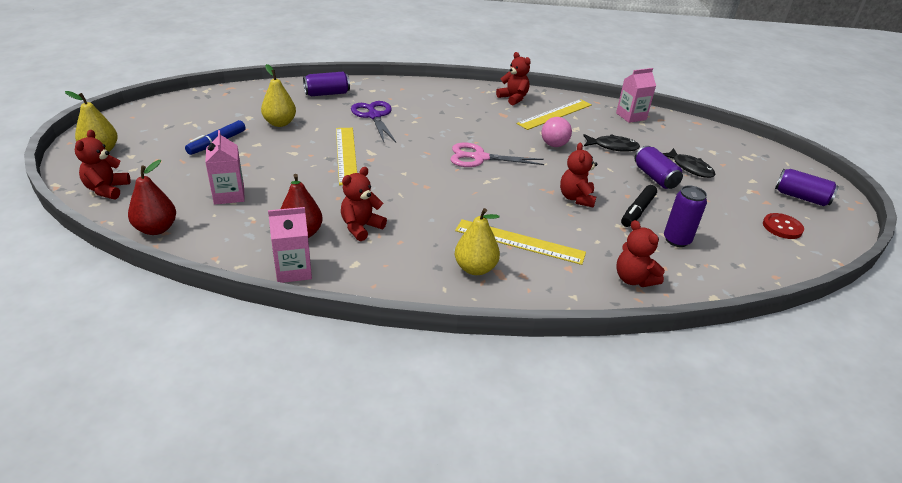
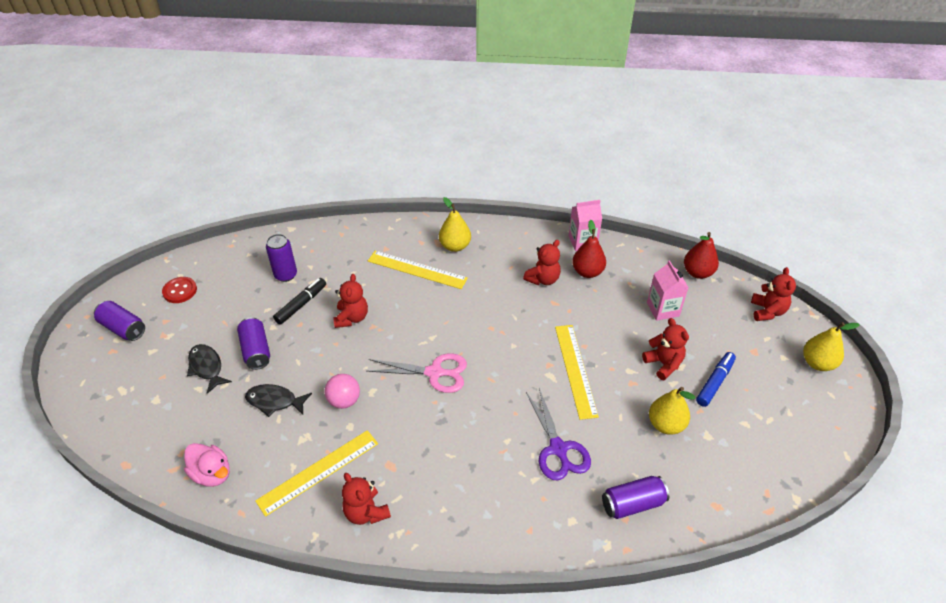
camera: 175 degrees left, 10 degrees up
pink carton [616,68,656,123] -> pink duck [184,443,230,487]
red teddy bear [616,220,665,287] -> red teddy bear moved to [642,318,689,380]

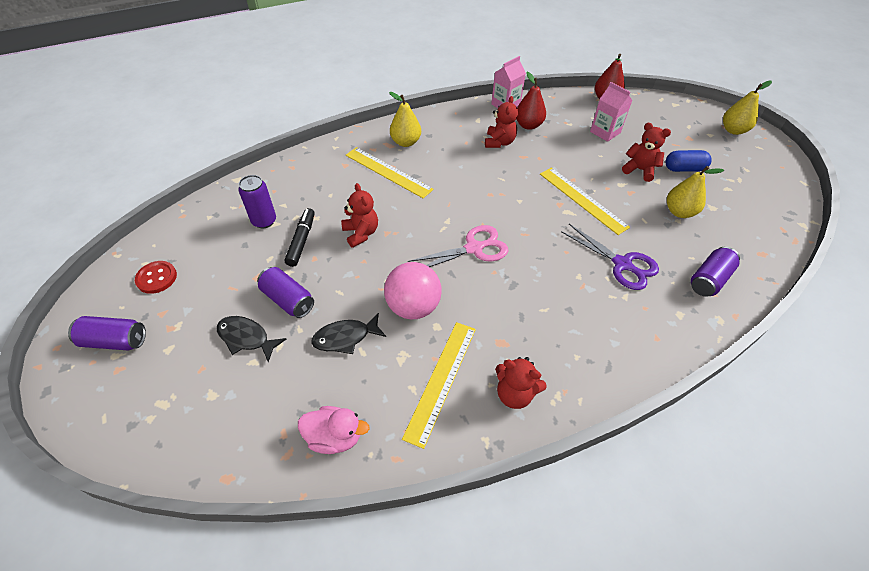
camera: 30 degrees left, 5 degrees up
pink ball [325,374,360,409] -> pink ball [384,262,442,319], size x1.52
yellow ruler [368,251,468,289] -> yellow ruler turned 45 degrees clockwise [346,147,434,198]
blue marker [696,352,736,407] -> blue capsule [665,150,712,172]
red teddy bear [751,267,796,321] -> none

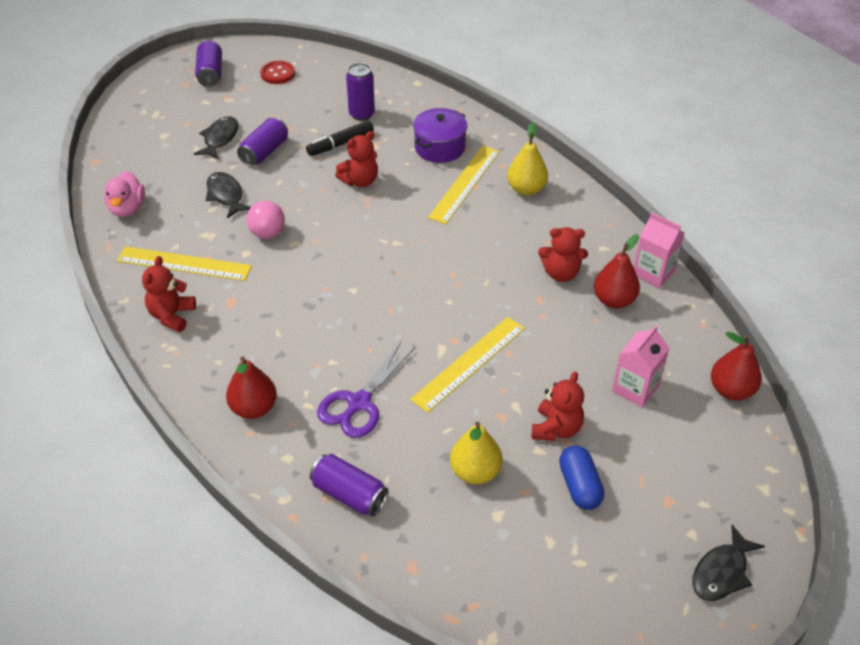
camera: 80 degrees right, 5 degrees down
black marker [285,208,315,267] -> black marker turned 150 degrees clockwise [306,120,374,156]
pink ball [384,262,442,319] -> pink ball [247,201,285,239], size x0.66
pink scissors [408,225,508,267] -> none
yellow pear [723,81,772,135] -> black fish [692,525,765,601]
none -> red pear [226,357,277,419]
none -> purple pot [413,108,467,163]

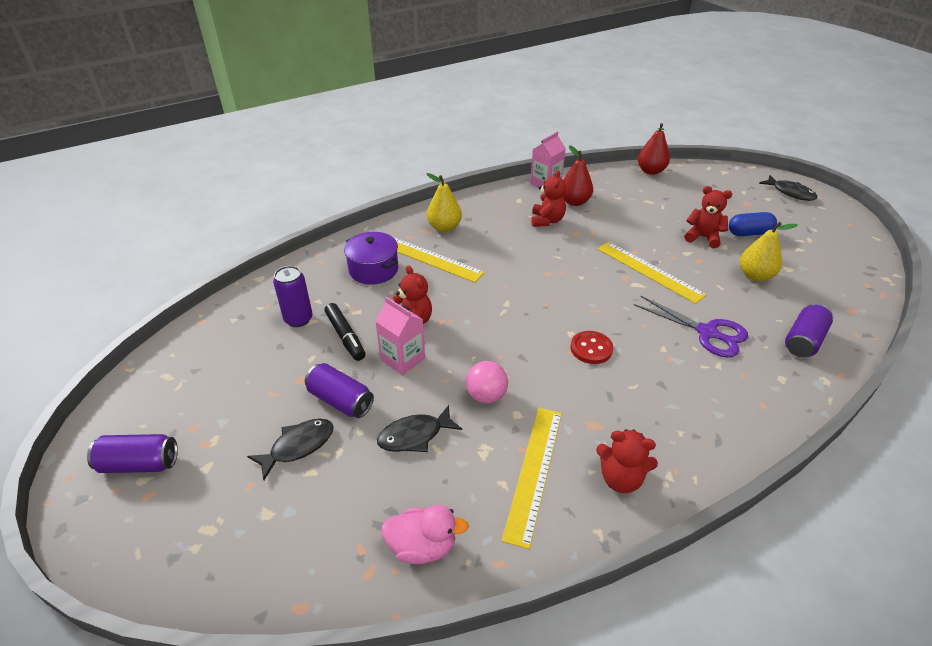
camera: 85 degrees left, 5 degrees down
black fish [194,116,239,160] -> black fish turned 120 degrees clockwise [247,419,334,480]
red pear [226,357,277,419] -> none
red button [260,61,295,84] -> red button moved to [570,331,613,364]
pink carton [612,325,669,408] -> pink carton moved to [375,297,425,375]

